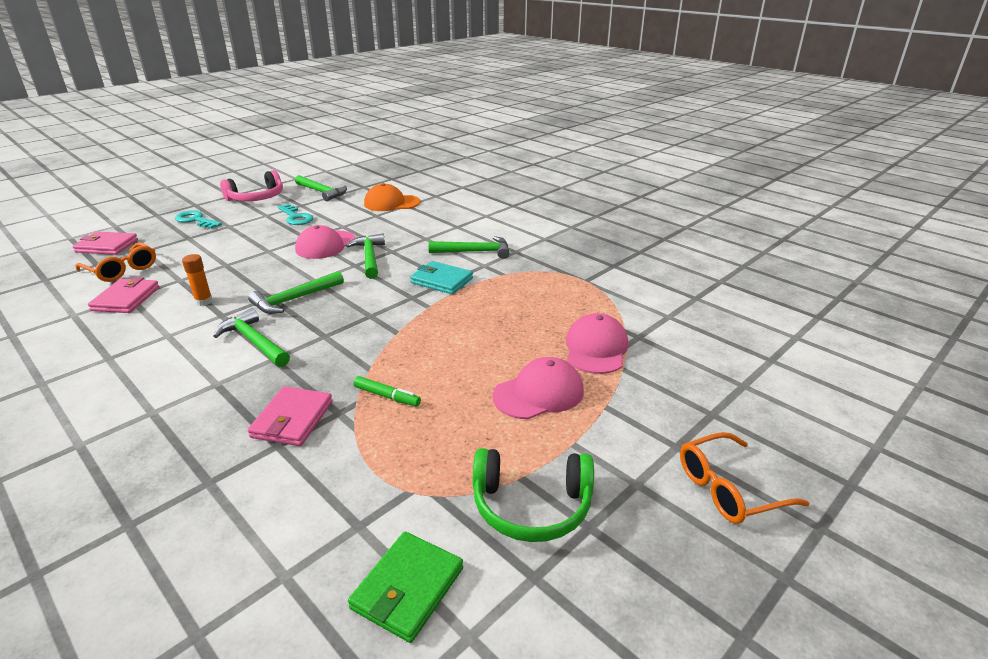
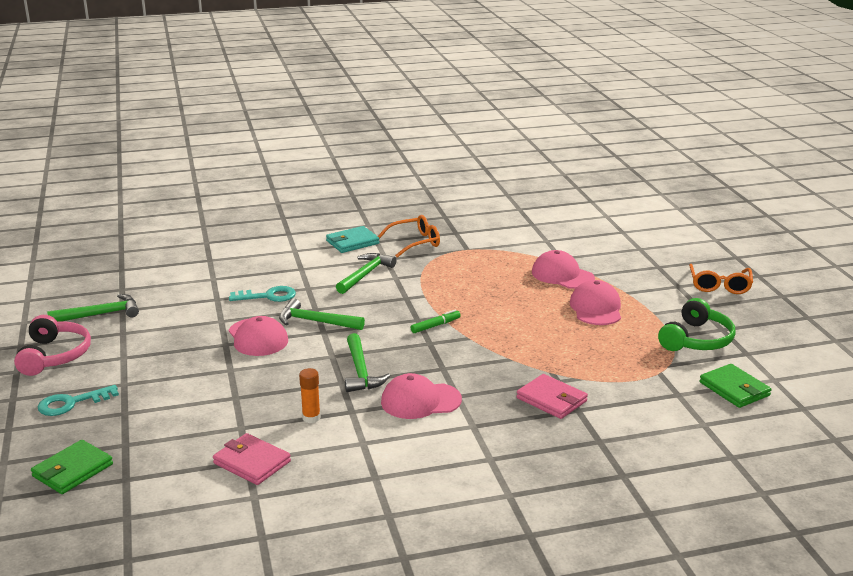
camera: 60 degrees left, 5 degrees down
pink wallet [73,231,138,255] -> green wallet [31,440,113,494]
orange glasses [76,242,156,282] -> orange glasses moved to [378,215,440,258]
green hammer [213,308,290,367] -> pink cap [381,373,462,419]
turquoise key [278,204,313,225] -> turquoise key moved to [229,286,296,302]
green marker [353,376,421,406] -> green marker moved to [411,310,461,333]
orange cap [364,183,420,211] -> none
turquoise wallet [410,261,473,294] -> turquoise wallet moved to [326,226,379,253]

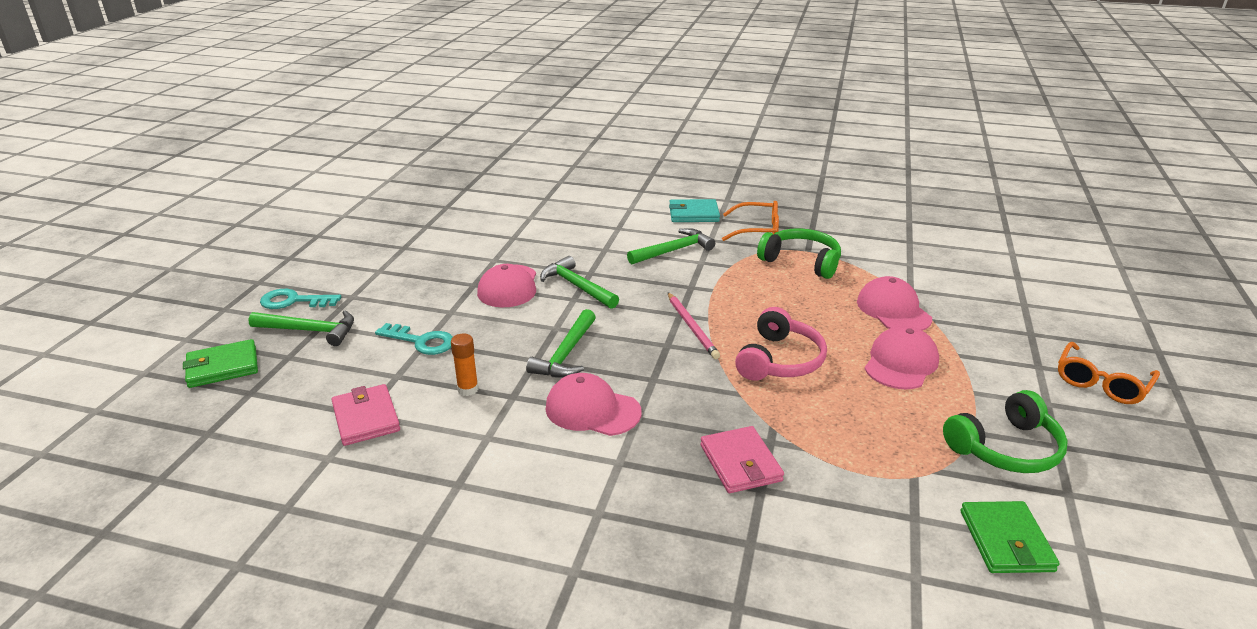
camera: 30 degrees right, 5 degrees up
pink headphones [14,315,91,376] -> pink headphones moved to [735,307,827,381]
green hammer [47,294,139,322] -> green hammer moved to [249,310,354,346]
turquoise key [229,286,296,302] -> turquoise key moved to [375,323,452,355]
green marker [411,310,461,333] -> pink pencil [668,292,720,359]
none -> green headphones [757,228,841,279]

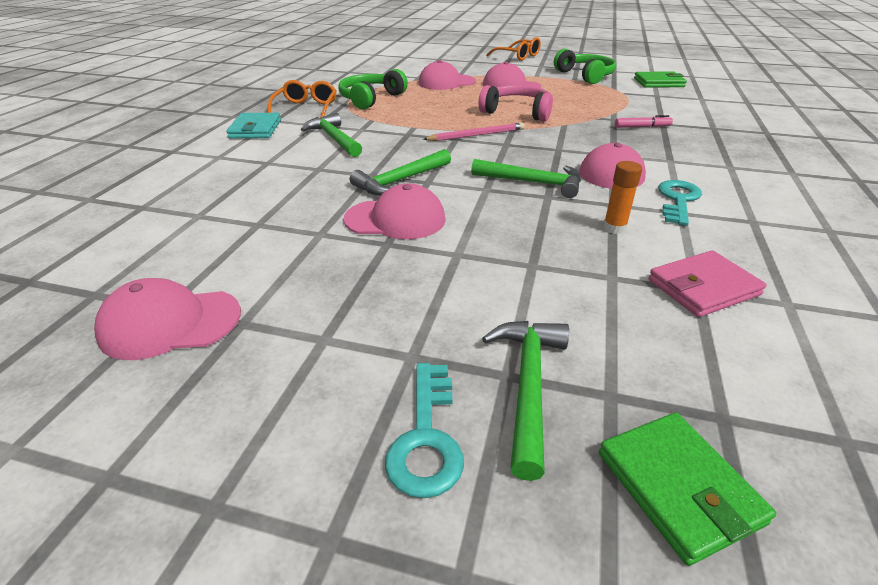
camera: 90 degrees left, 5 degrees up
turquoise key [375,323,452,355] -> turquoise key moved to [658,180,702,226]
pink wallet [700,426,784,493] -> pink marker [615,115,673,128]
none -> pink cap [94,278,241,360]

